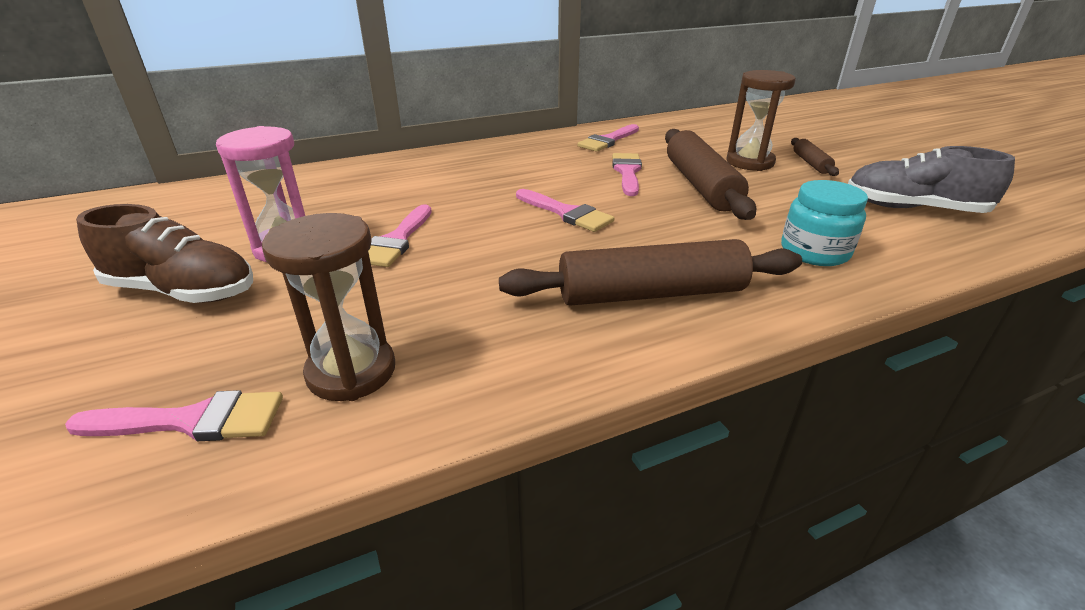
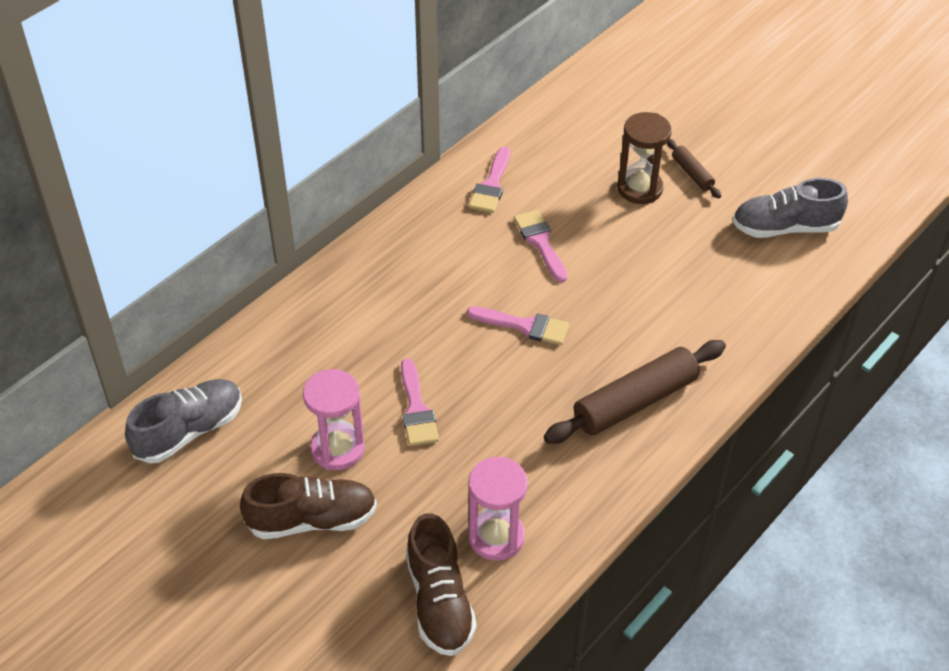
camera: 25 degrees left, 15 degrees up
pink brush [65,390,283,442] -> brown shoe [406,513,476,656]
brown hourglass [262,213,395,401] -> pink hourglass [468,457,528,561]
brown rolling pin [665,129,756,220] -> none
turquoise jar [781,180,868,266] -> none
none -> grey shoe [125,379,242,463]

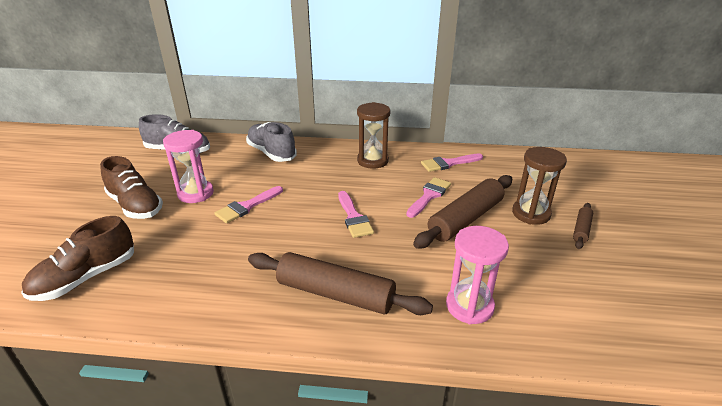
camera: 55 degrees right, 15 degrees down
pink hourglass [468,457,528,561] -> pink hourglass moved to [446,226,509,324]
grey shoe [732,178,848,238] -> grey shoe moved to [246,122,297,162]
none -> brown hourglass [357,102,390,169]
none -> brown rolling pin [413,175,512,249]

